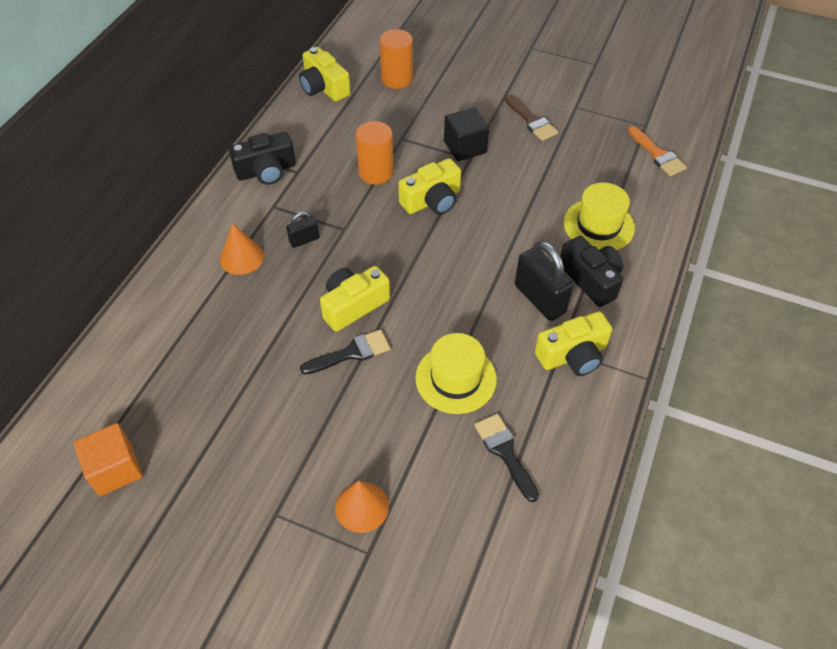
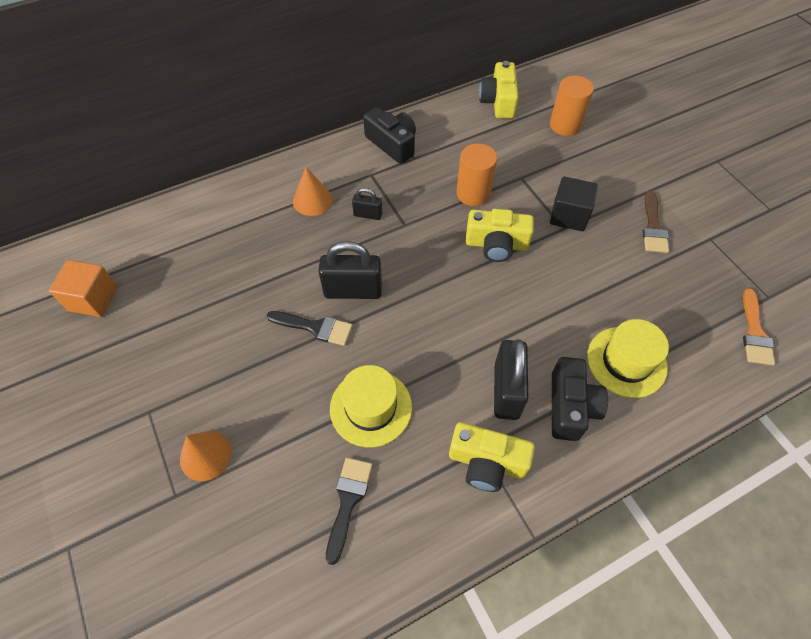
camera: 40 degrees right, 5 degrees up
black camera [229,132,296,185] -> black camera turned 150 degrees counterclockwise [363,107,416,164]
yellow camera [320,266,390,332] -> black padlock [319,241,382,299]

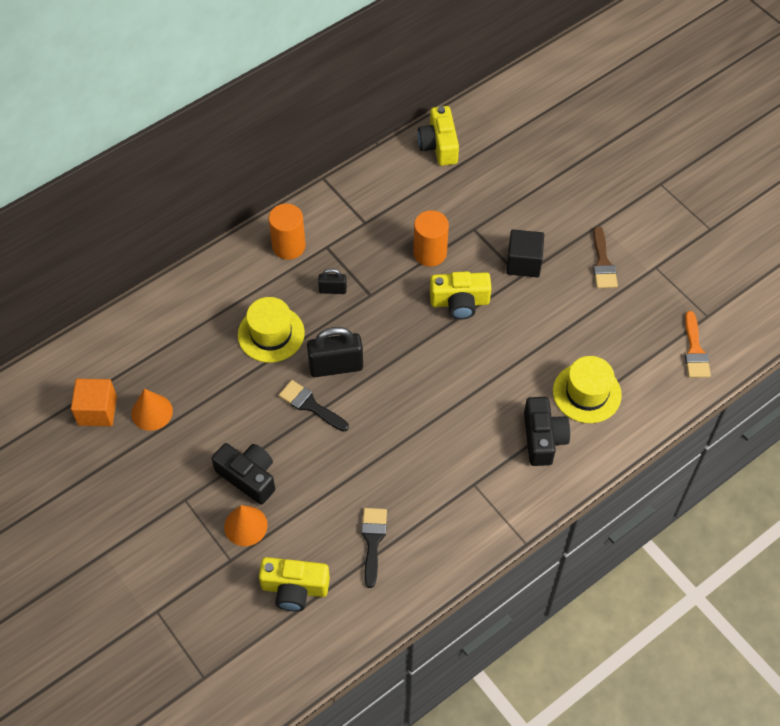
camera: 10 degrees left, 0 degrees up
black brush [267,311,353,346] -> black brush turned 150 degrees counterclockwise [279,380,349,432]
orange cone [293,167,332,216] -> orange cone moved to [131,389,173,431]
yellow hat [330,365,412,447] -> yellow hat moved to [238,297,305,363]
black camera [363,107,416,164] -> black camera moved to [212,443,275,505]
yellow camera [449,422,535,492] -> yellow camera moved to [259,557,330,611]
black padlock [494,339,528,420] -> none
orange cylinder [550,76,594,136] -> orange cylinder moved to [268,203,306,260]

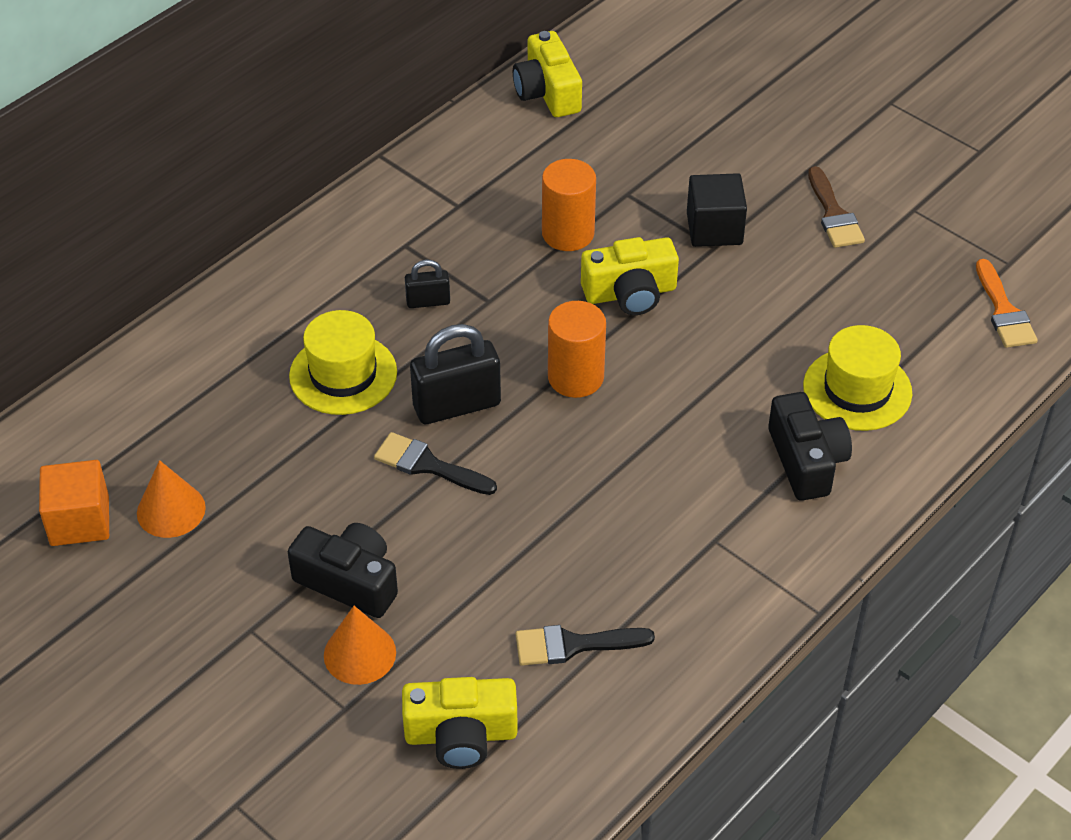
camera: 10 degrees left, 10 degrees down
orange cylinder [268,203,306,260] -> orange cylinder moved to [548,301,606,398]
black brush [361,508,387,588] -> black brush turned 90 degrees counterclockwise [516,625,655,666]

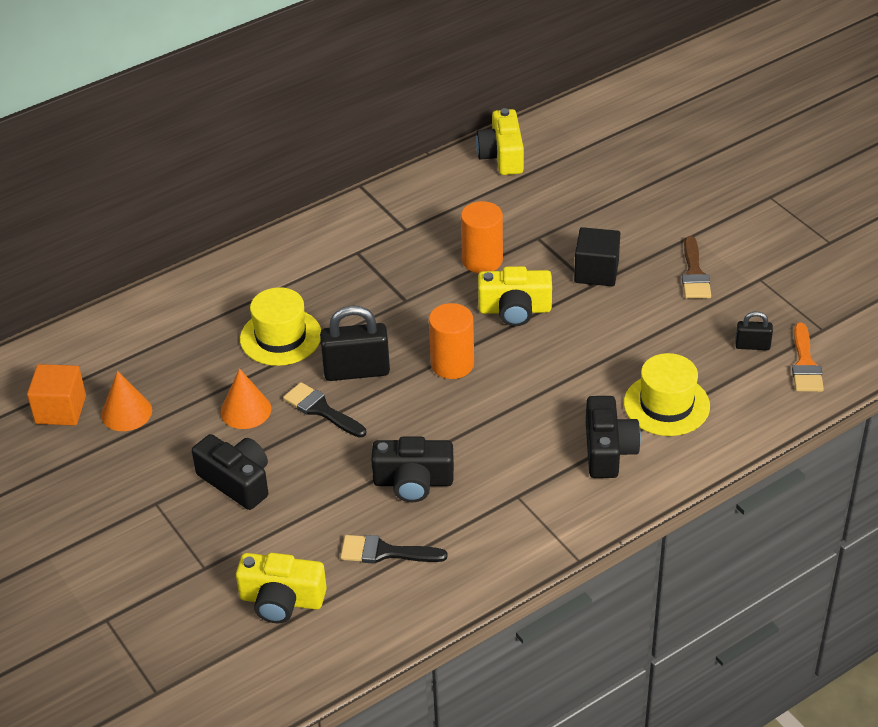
camera: 15 degrees right, 5 degrees down
orange cone [324,606,396,685] -> orange cone moved to [220,368,271,429]
black padlock [405,260,450,308] -> black padlock moved to [735,311,773,350]
none -> black camera [371,437,454,502]

